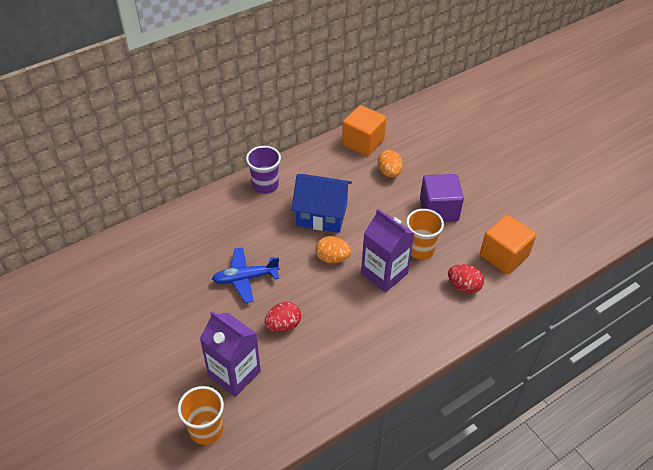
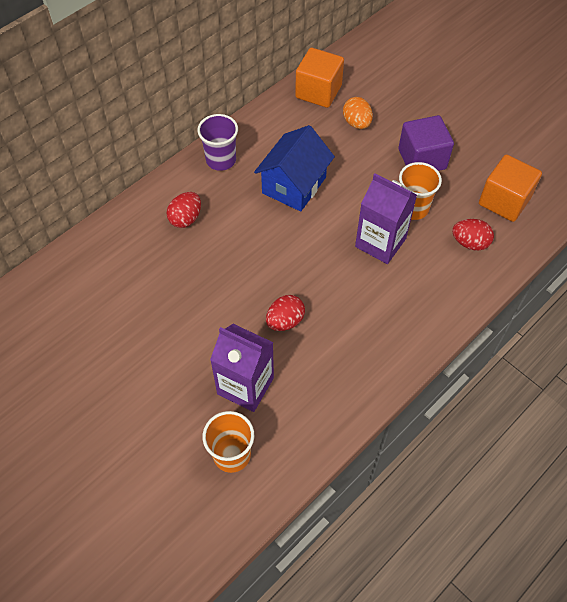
camera: 10 degrees left, 10 degrees up
blue plane [212,247,280,303] -> none
blue house [291,174,352,233] -> blue house turned 60 degrees counterclockwise [254,125,335,212]
orange egg [315,236,351,263] -> none
none -> red egg [167,192,201,228]

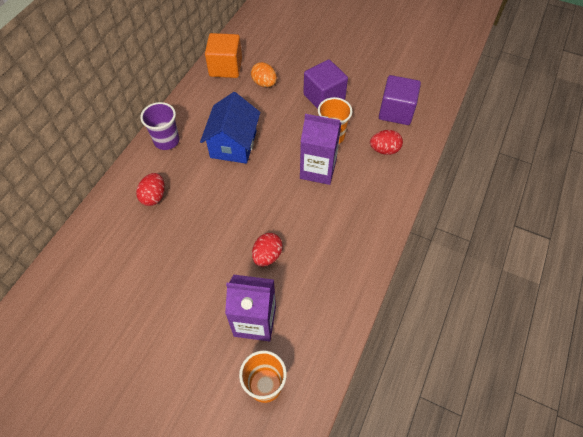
camera: 20 degrees left, 0 degrees up
orange cube [479,155,542,222] -> purple cube [379,75,421,125]

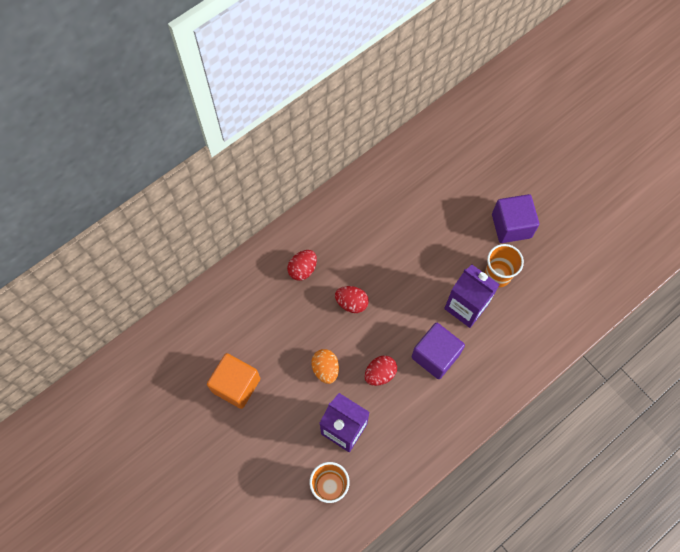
camera: 25 degrees right, 10 degrees up
purple cup [140,102,179,150] -> none
blue house [200,92,260,164] -> none
orange cube [205,33,242,78] -> orange cube moved to [207,353,260,409]
orange egg [251,62,277,87] -> orange egg moved to [311,349,339,384]
red egg [370,130,403,155] -> red egg moved to [335,286,369,313]
purple cube [379,75,421,125] -> purple cube moved to [411,323,465,379]

